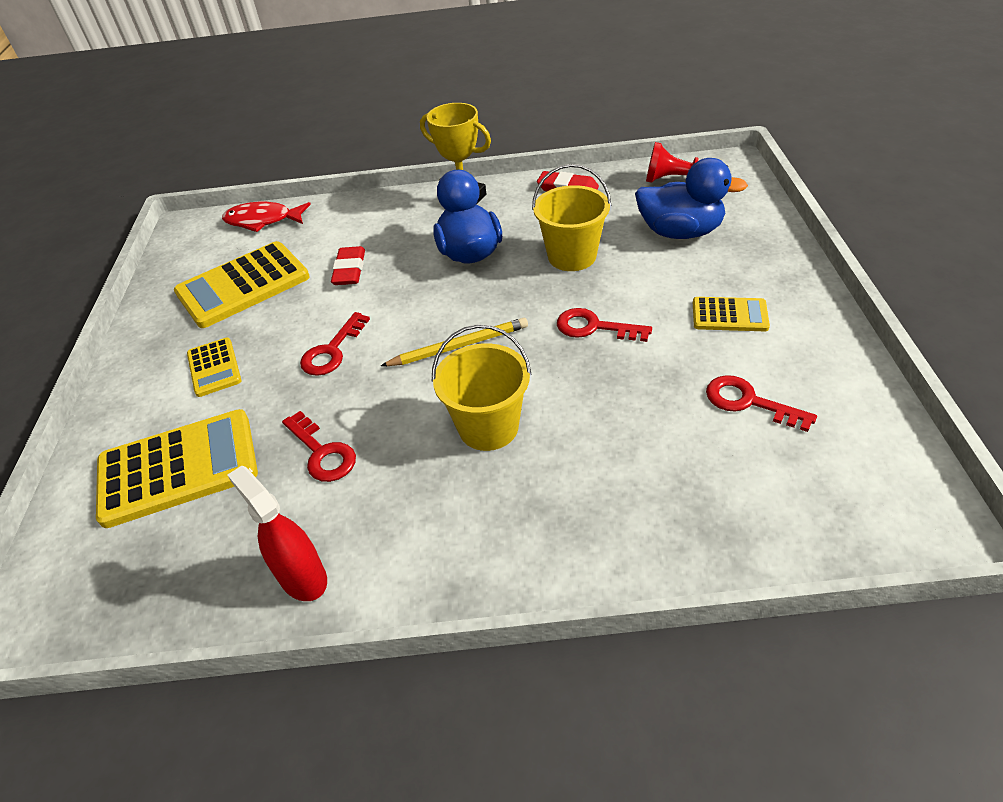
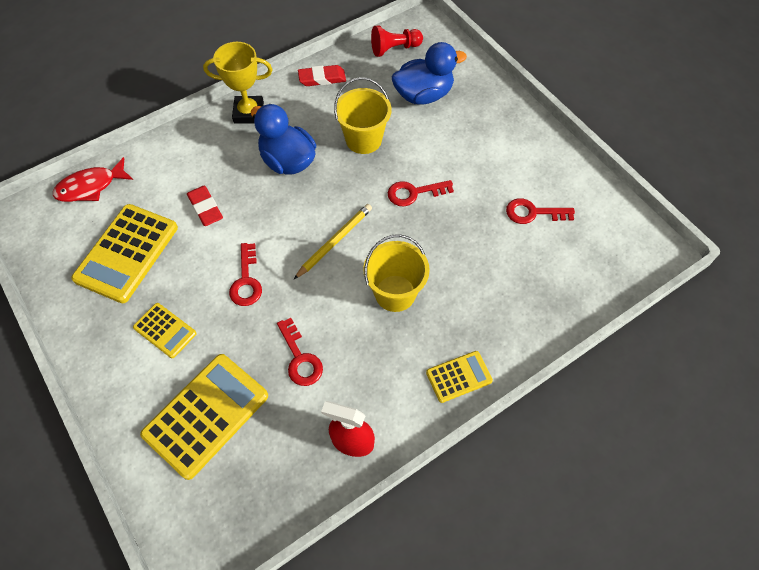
camera: 35 degrees left, 15 degrees up
red key [282,411,356,482] -> red key turned 45 degrees clockwise [277,318,323,386]
yellow calculator [693,297,770,331] -> yellow calculator moved to [426,351,493,403]

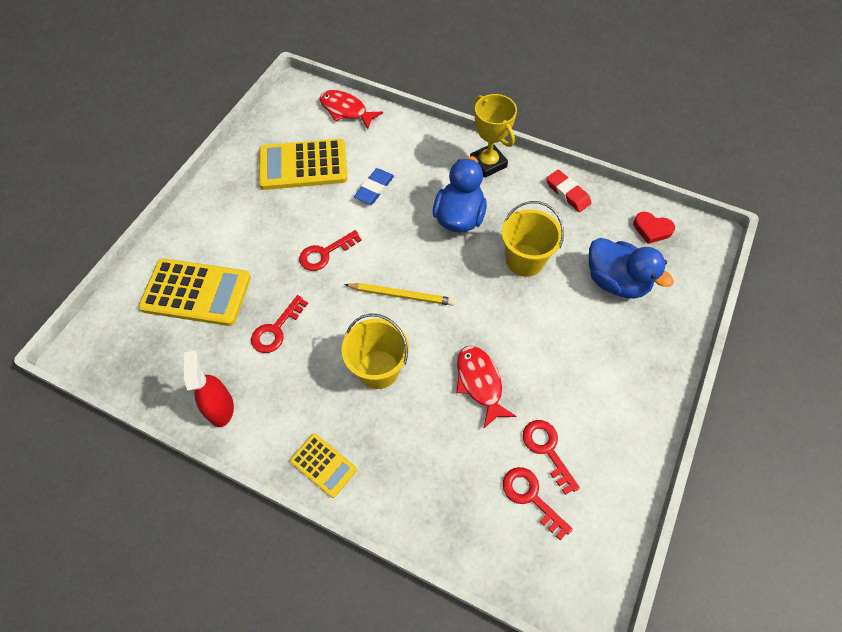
camera: 60 degrees right, 0 degrees up
yellow calculator [133,303,197,358] -> none
red eraser [187,185,223,226] -> blue eraser [354,168,394,205]
red pawn [371,25,423,57] -> red heart [633,212,675,244]
red key [388,180,454,206] -> red key moved to [503,467,573,540]
none -> red fish [456,346,517,429]

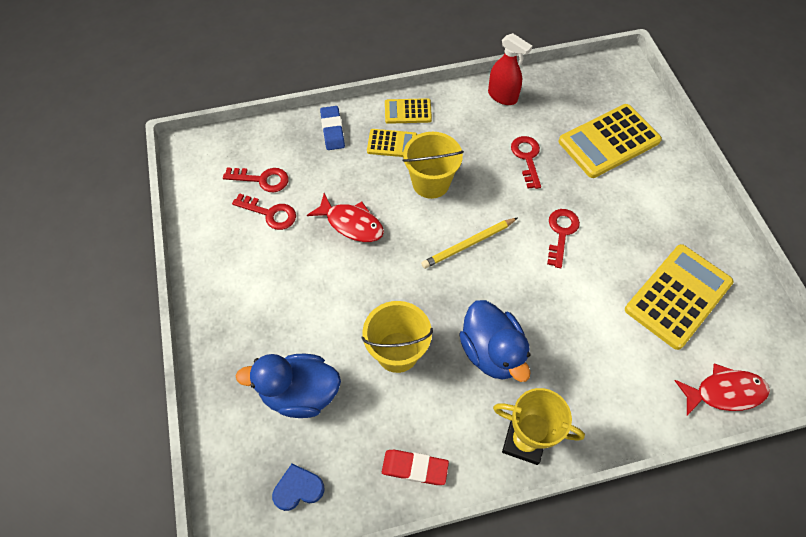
camera: 140 degrees right, 0 degrees up
blue eraser [354,168,394,205] -> blue eraser moved to [320,106,345,150]
red heart [633,212,675,244] -> blue heart [272,464,325,511]
none -> yellow calculator [367,129,417,157]

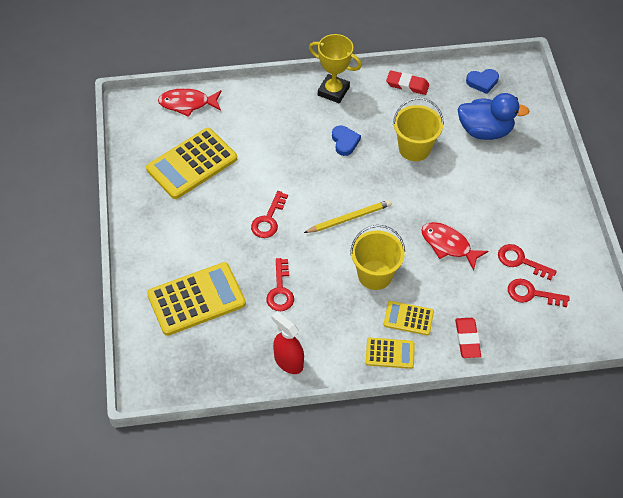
camera: 175 degrees left, 5 degrees down
blue eraser [320,106,345,150] -> red eraser [455,318,481,358]
blue duck [459,300,531,382] -> blue heart [332,126,361,156]

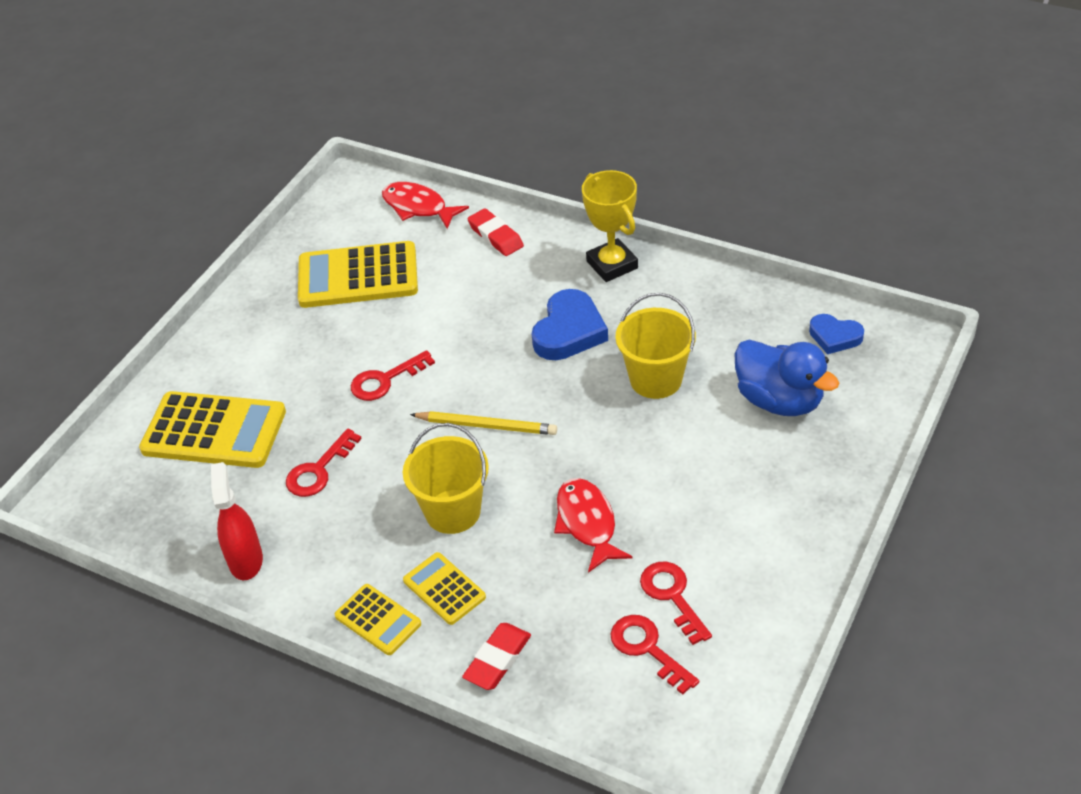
camera: 40 degrees right, 10 degrees down
blue heart [332,126,361,156] -> blue heart [532,289,608,360], size x1.63
red eraser [386,70,429,95] -> red eraser moved to [468,208,524,256]

